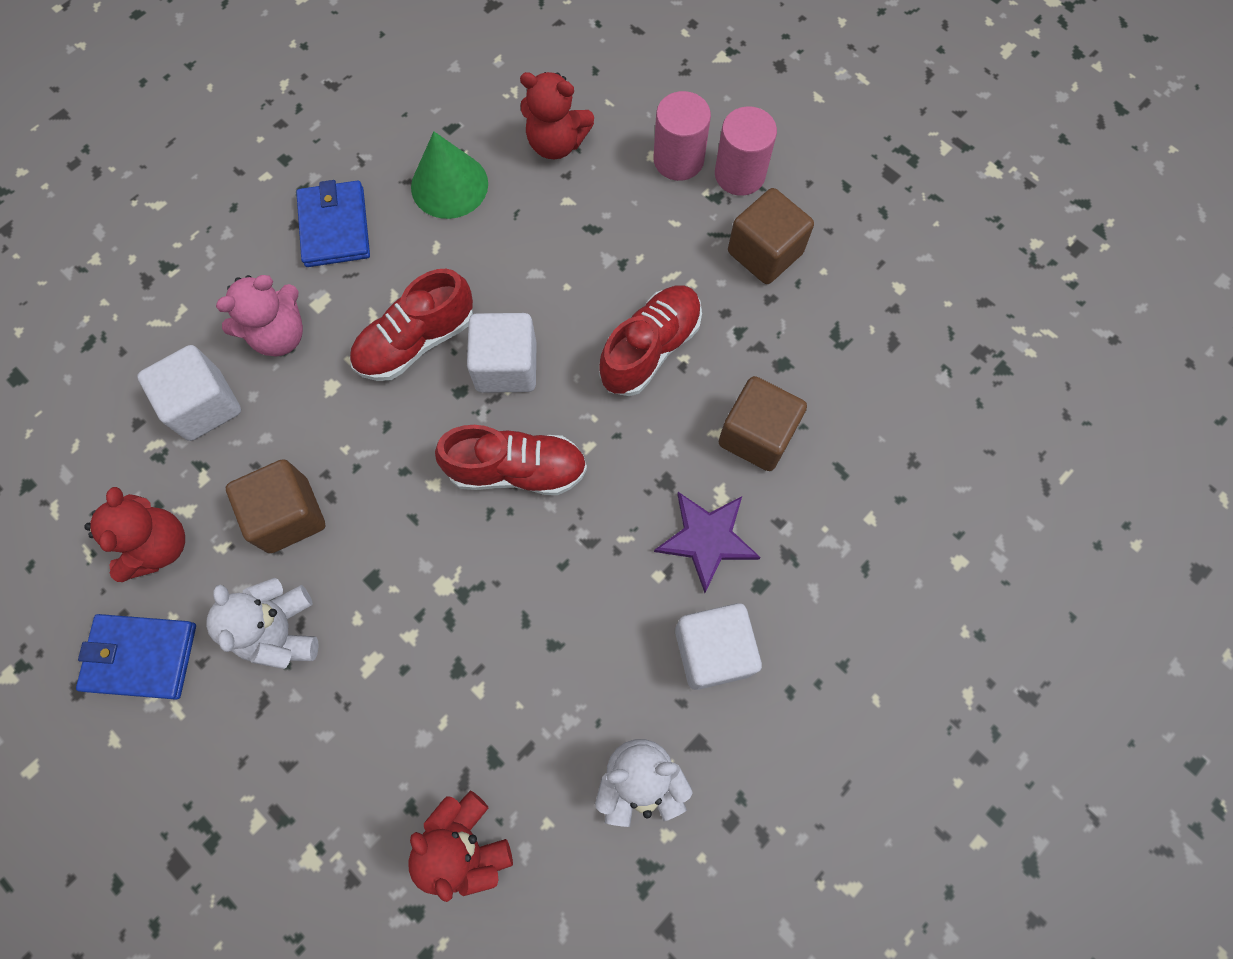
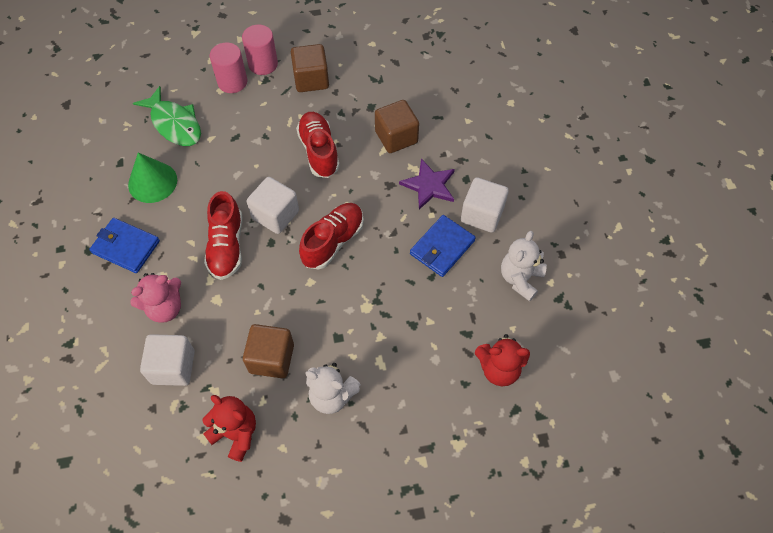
camera: 55 degrees left, 10 degrees down
blue wallet [76,614,196,700] -> blue wallet moved to [410,215,476,277]
pink teddy bear [216,275,303,356] -> pink teddy bear turned 60 degrees clockwise [130,273,181,323]
red teddy bear [520,72,594,159] -> green fish [133,86,201,146]

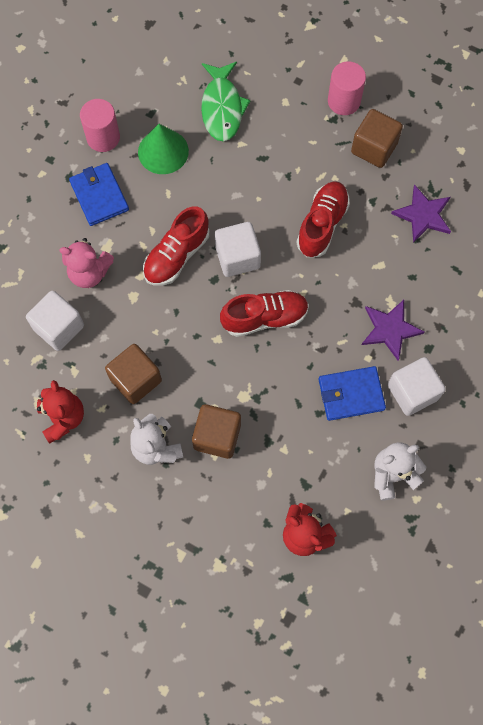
camera: 40 degrees right, 10 degrees up
pink cylinder [210,42,247,93] -> pink cylinder moved to [80,99,120,152]
brown cube [375,100,419,153] -> brown cube moved to [192,404,241,459]
none -> purple star [391,184,451,243]

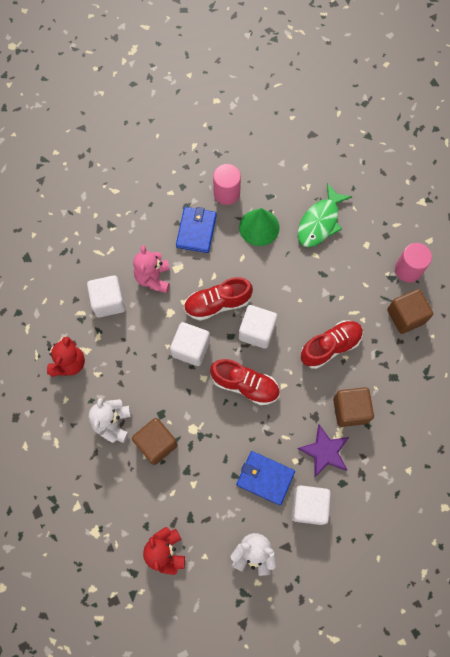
camera: 35 degrees right, 0 degrees up
pink teddy bear [59,238,114,288] -> pink teddy bear turned 45 degrees clockwise [133,245,170,293]
brown cube [105,344,162,404] -> brown cube moved to [333,387,374,427]
purple star [391,184,451,243] -> none
none -> white cube [170,322,210,366]

